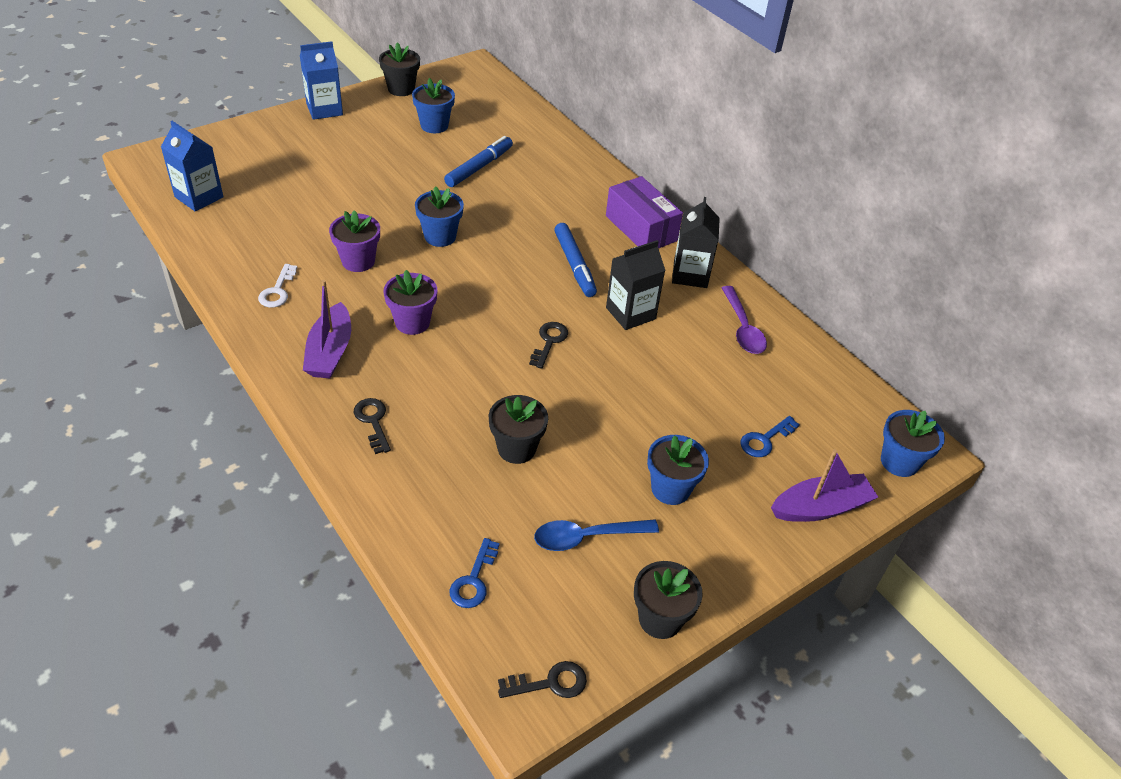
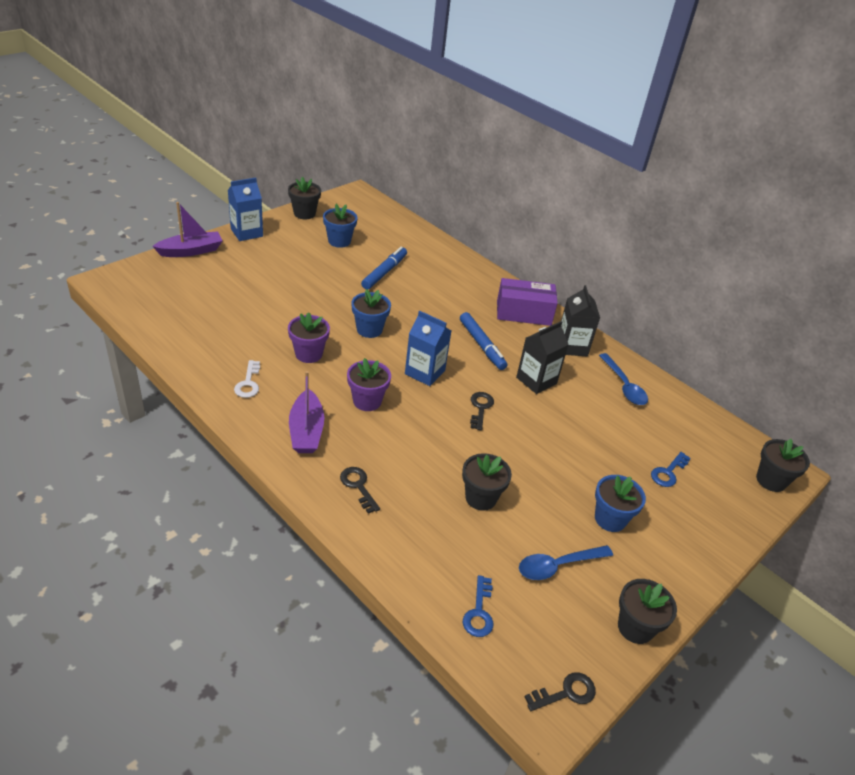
camera: 10 degrees left, 5 degrees down
blue carton [161,121,223,211] -> blue carton moved to [405,310,451,386]
purple box [606,176,683,248] -> purple box turned 45 degrees counterclockwise [497,278,558,326]
purple spoon [722,286,767,354] -> blue spoon [599,353,648,405]
purple boat [771,449,878,522] -> purple boat moved to [152,202,223,257]
blue flower pot [881,410,945,477] -> black flower pot [756,439,810,492]

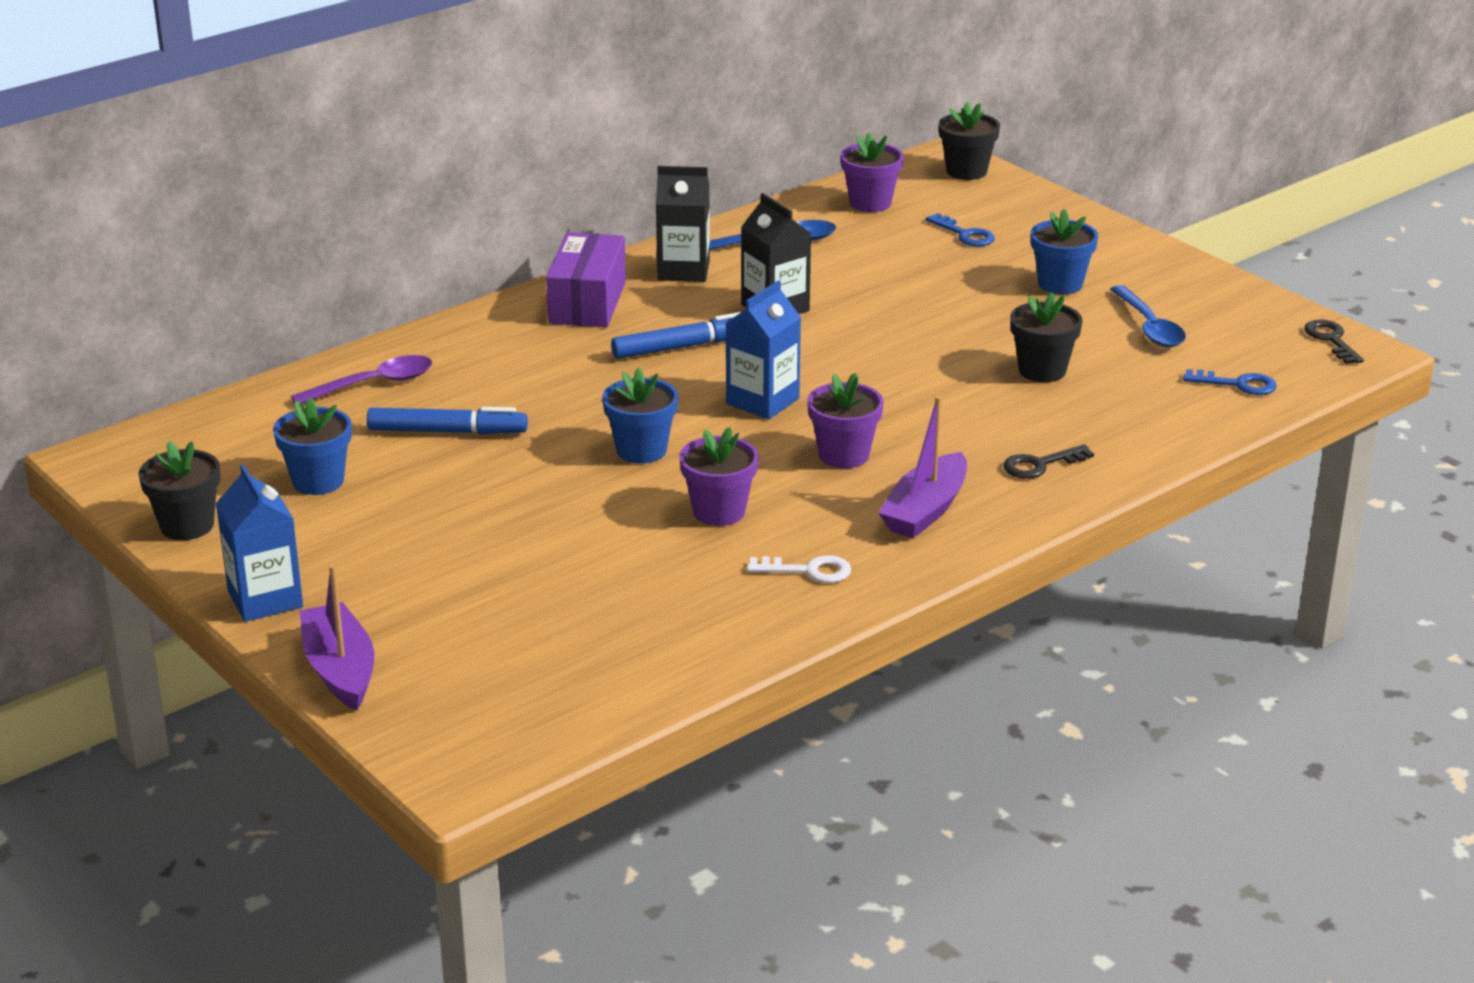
camera: 80 degrees left, 10 degrees down
purple boat [289,371,324,453] -> purple boat turned 120 degrees clockwise [878,396,967,538]
blue marker [361,247,407,290] -> blue marker turned 150 degrees clockwise [367,407,528,435]
black key [470,392,494,431] -> none
black flower pot [618,579,677,644] -> none
none -> purple spoon [291,355,432,404]
none -> purple flower pot [840,132,904,212]

